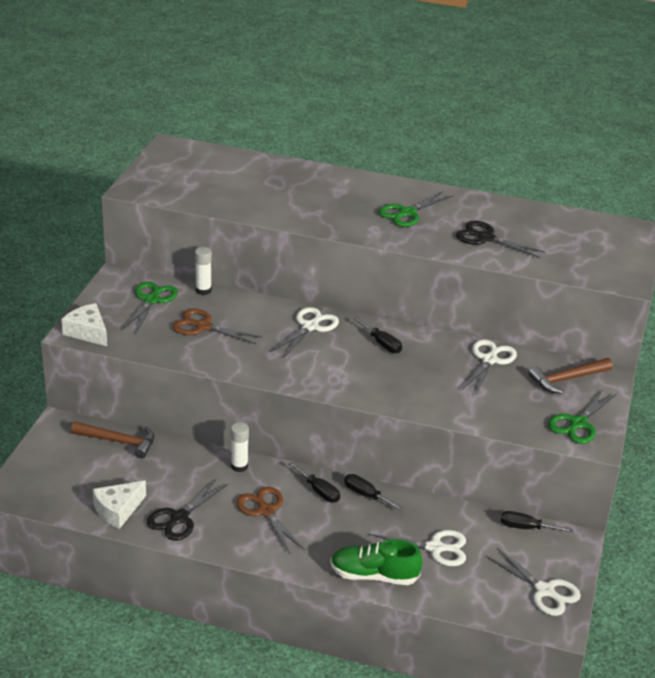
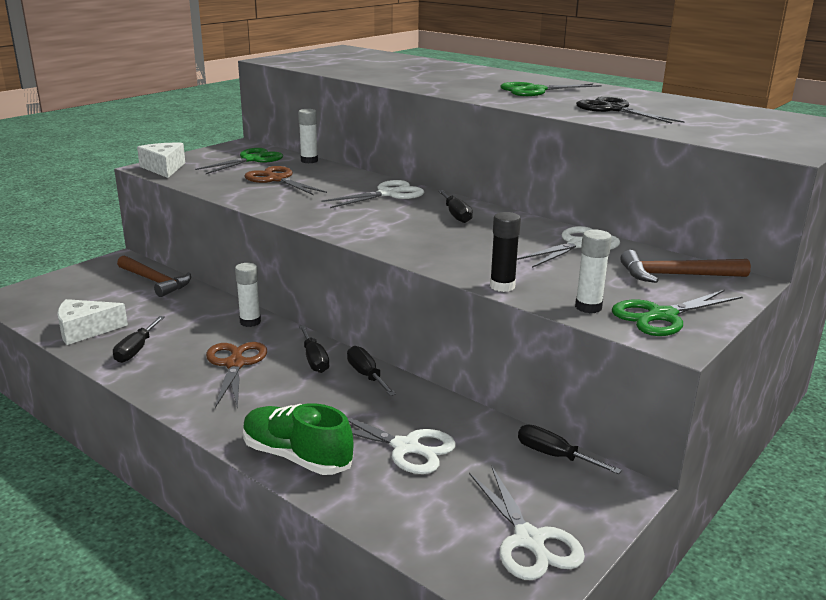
camera: 25 degrees right, 10 degrees down
black scissors [147,479,228,541] -> black screwdriver [113,316,165,363]
none -> black glue stick [490,212,521,292]
none -> white glue stick [575,230,612,313]

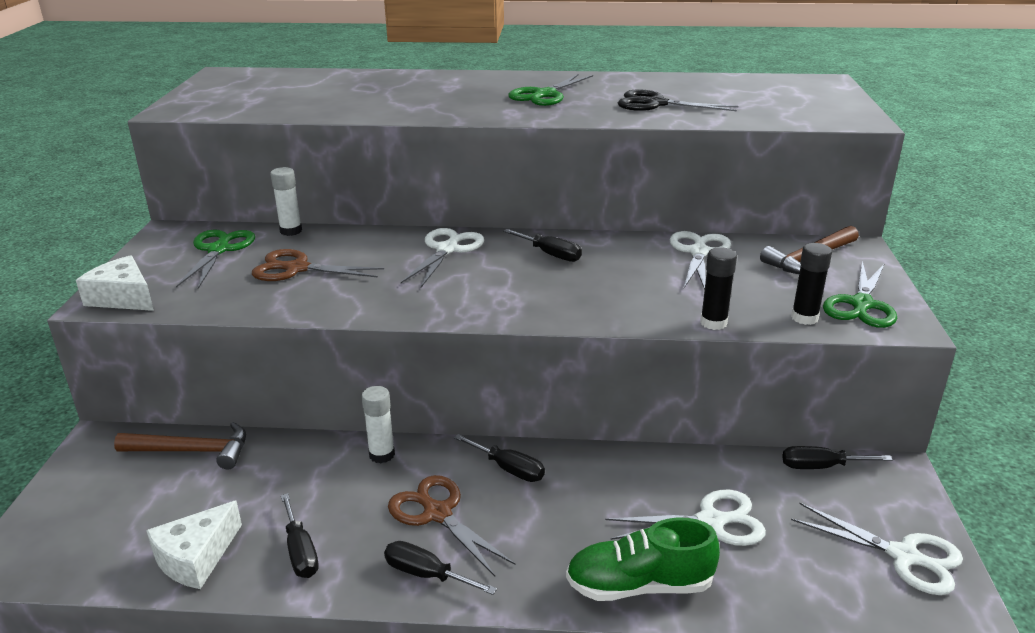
camera: 35 degrees left, 5 degrees up
black screwdriver [347,346,396,396] -> black screwdriver moved to [384,541,497,595]
white glue stick [575,230,612,313] -> black glue stick [791,243,832,325]

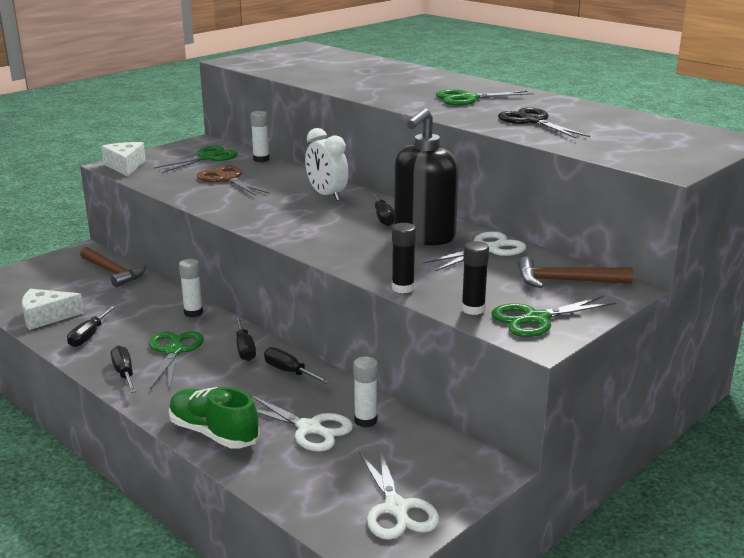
camera: 40 degrees right, 5 degrees down
brown scissors [388,475,516,576] -> green scissors [149,331,204,391]
white scissors [401,228,484,287] -> white clock [305,128,349,201]
black screwdriver [782,446,892,469] -> black screwdriver moved to [264,347,330,384]
none -> white glue stick [353,357,378,427]
none -> black soap dispenser [394,108,459,245]

